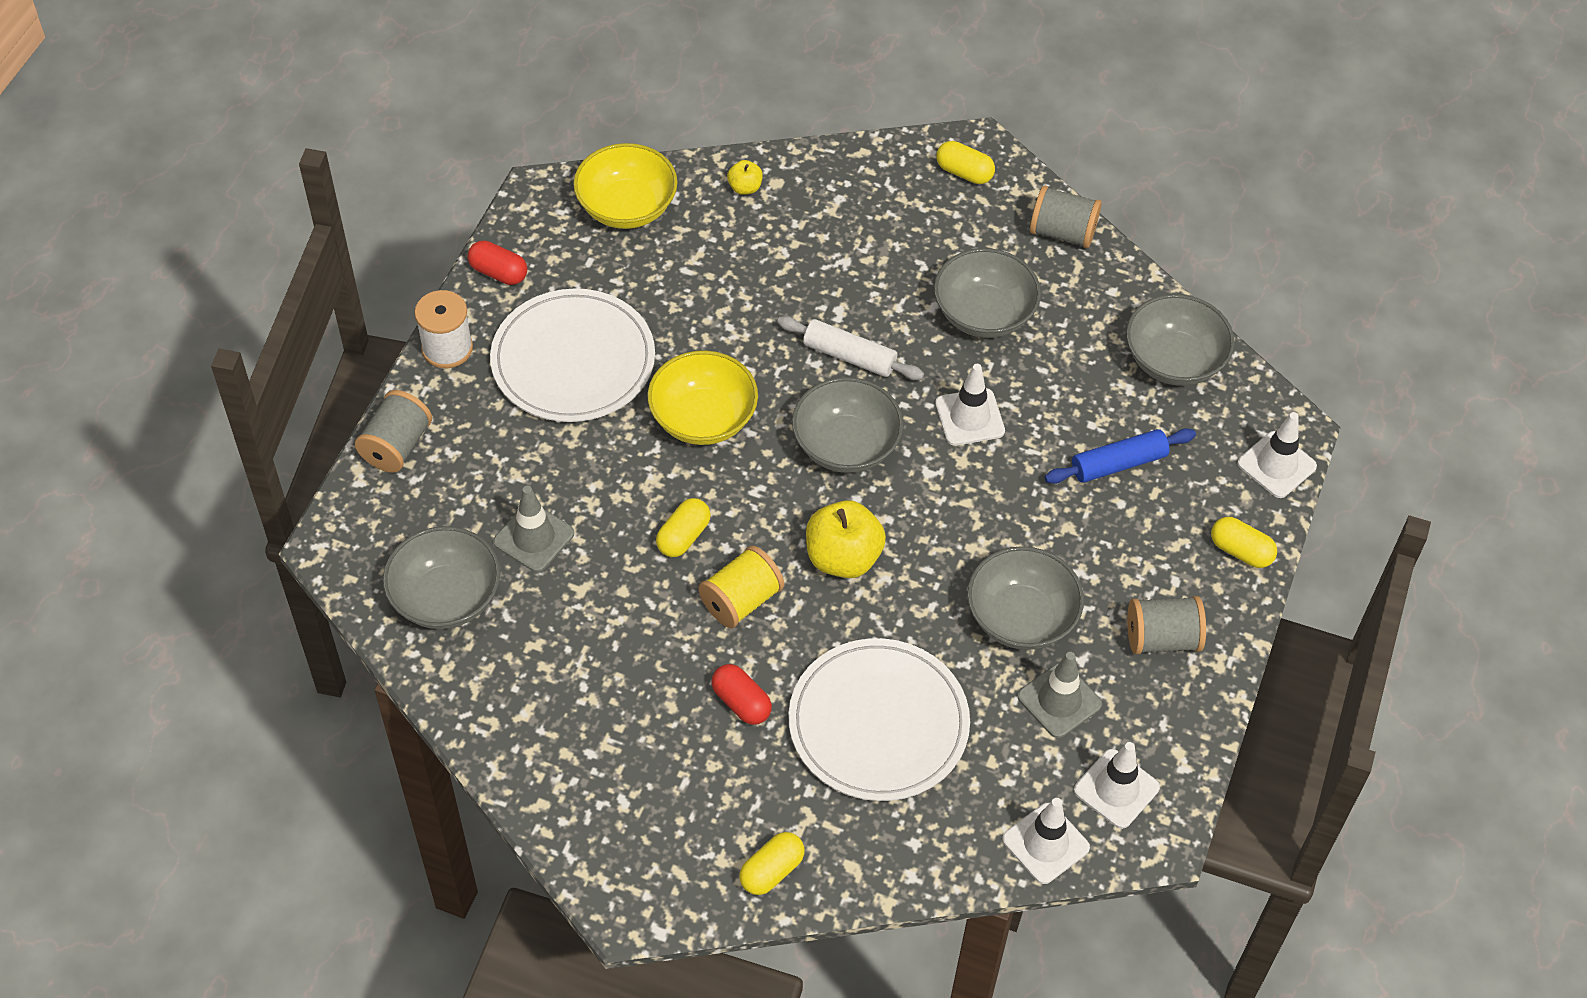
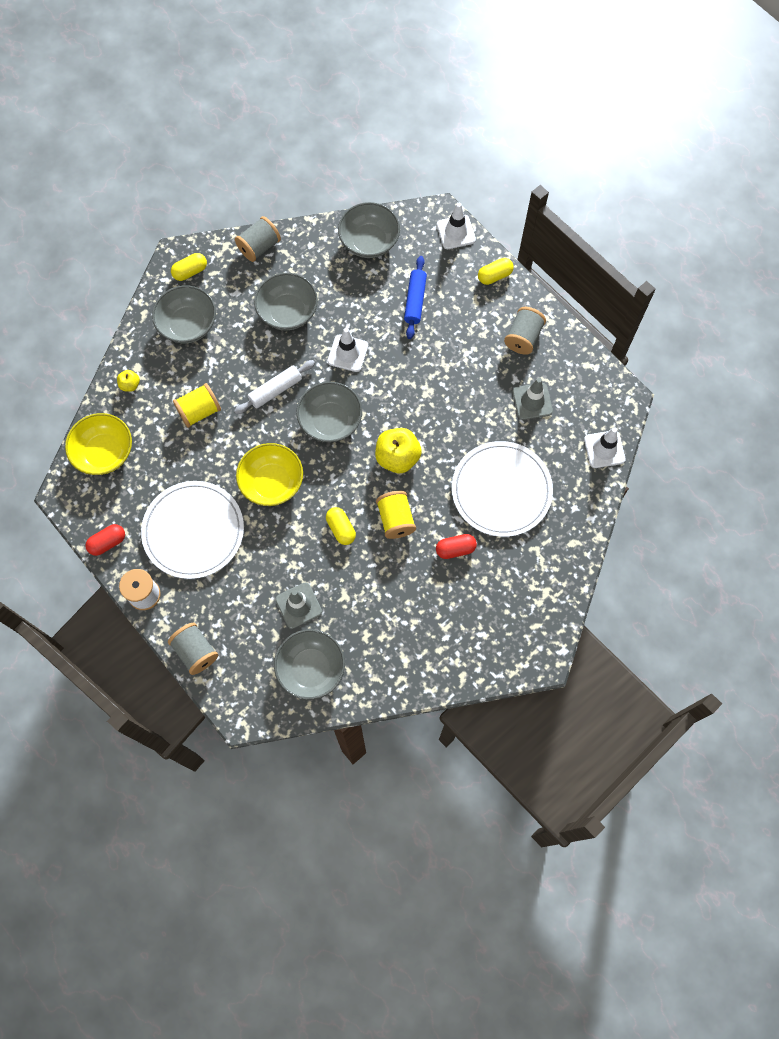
camera: 60 degrees left, 15 degrees up
yellow capsule [740,832,804,895] -> none
grey bowl [967,546,1084,650] -> grey bowl moved to [152,285,216,343]
white traffic cone [1074,742,1160,829] -> none
none -> yellow spool [173,383,221,428]

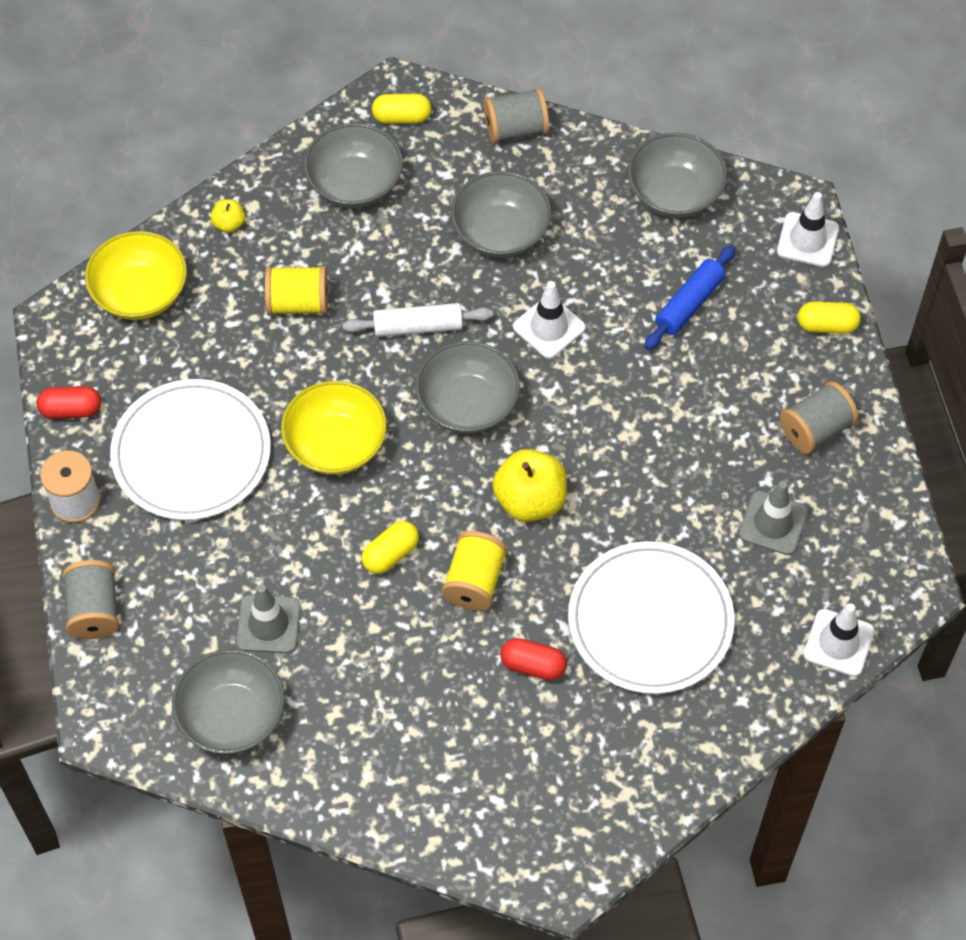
camera: 30 degrees right, 10 degrees down
yellow capsule [326,507,356,545] -> yellow capsule turned 45 degrees clockwise [362,521,419,574]

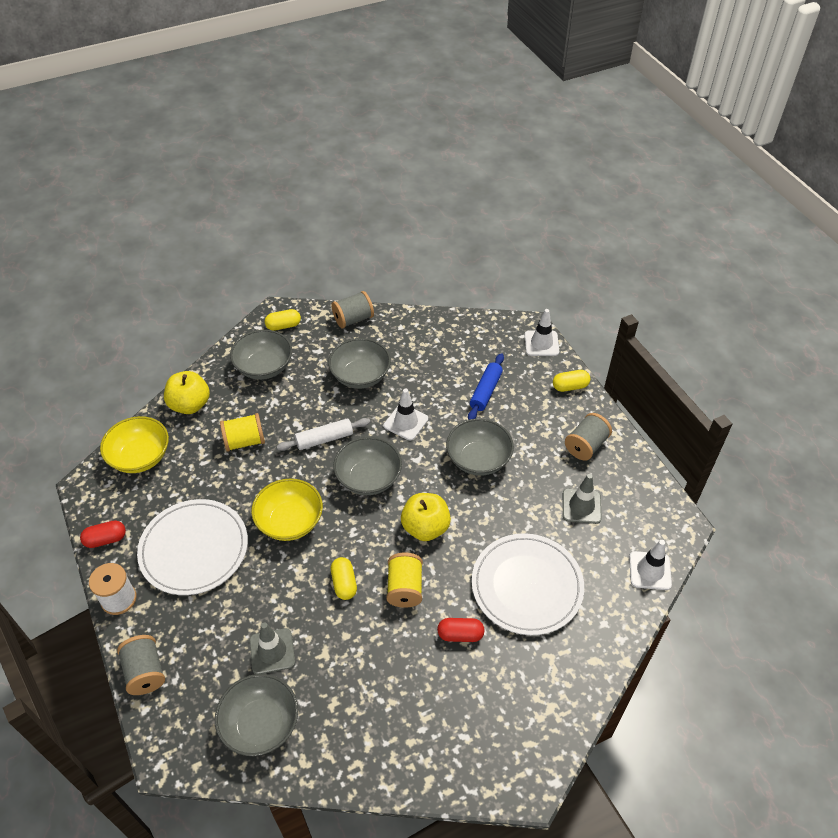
camera: 15 degrees left, 10 degrees down
yellow apple [210,199,245,233] -> yellow apple [164,371,210,414], size x2.01
yellow capsule [362,521,419,574] -> yellow capsule turned 45 degrees counterclockwise [331,557,357,600]
grey bowl [628,133,727,218] -> grey bowl moved to [446,419,514,476]

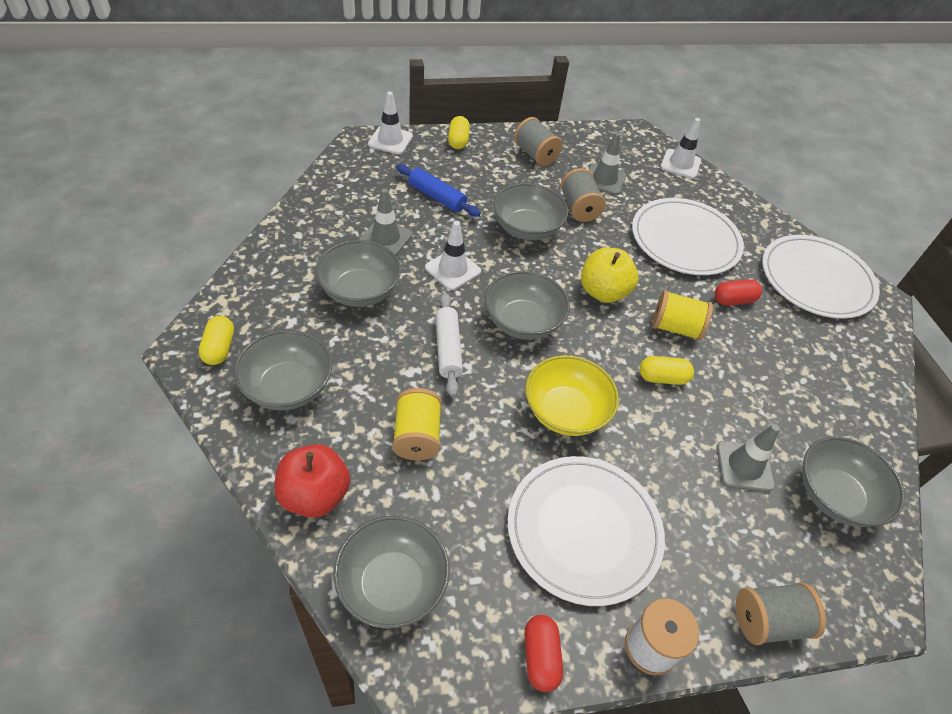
camera: 80 degrees left, 0 degrees up
yellow bowl [100,416,169,473] -> grey bowl [333,516,450,629]
yellow apple [164,371,210,414] -> red apple [274,444,350,518]
grey spool [331,291,374,328] -> grey spool moved to [561,168,606,222]
red capsule [437,618,485,642] -> red capsule turned 60 degrees clockwise [715,279,762,306]
none -> grey traffic cone [359,188,413,255]
none -> white plate [762,235,880,319]

